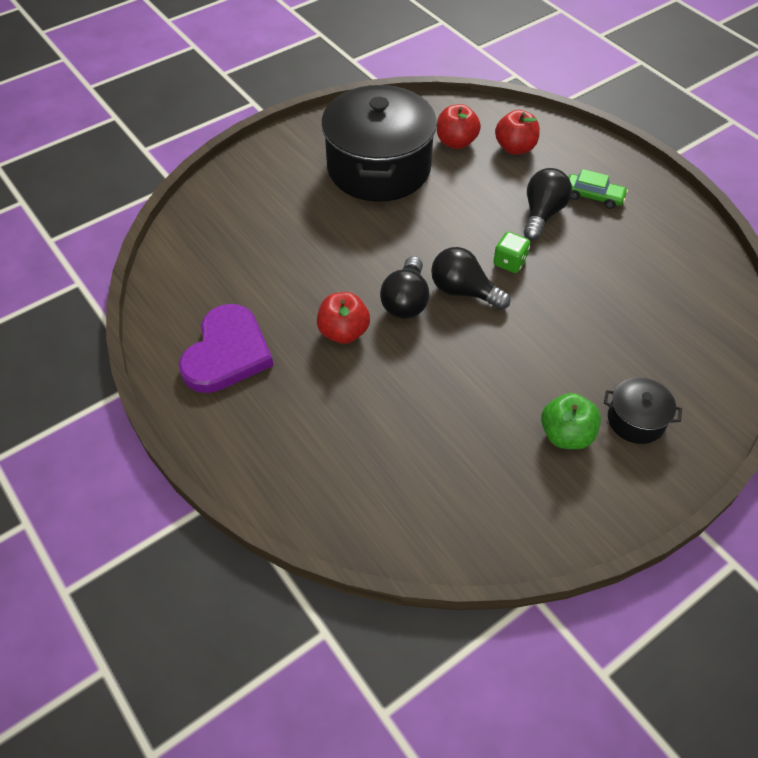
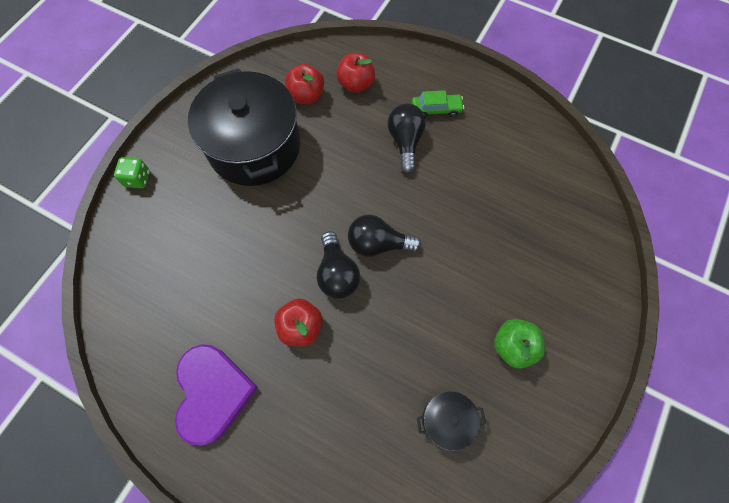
camera: 25 degrees left, 15 degrees up
green dice [493,232,530,273] -> green dice moved to [114,157,150,188]
black pot [604,377,682,444] -> black pot moved to [417,391,486,451]

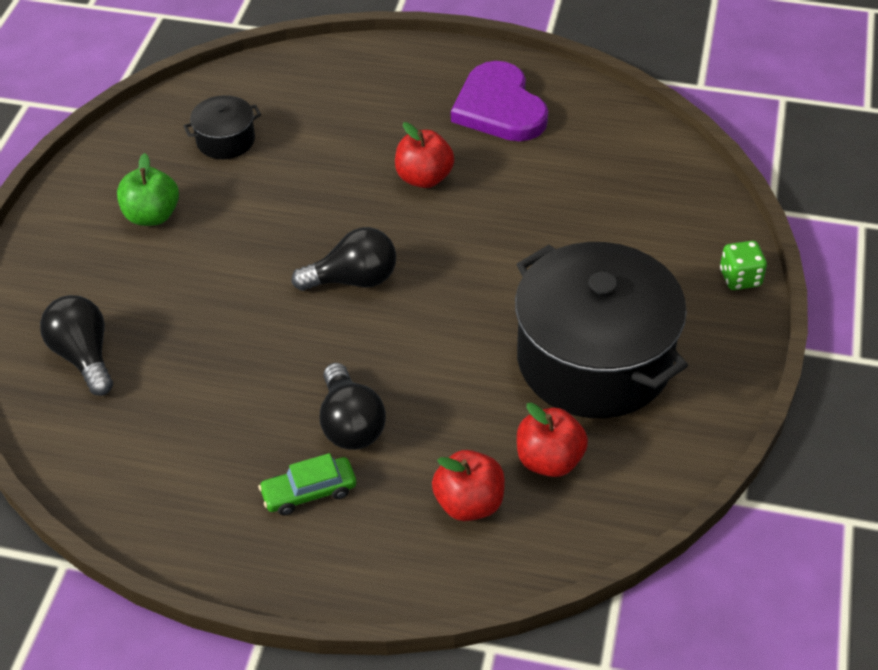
camera: 165 degrees right, 20 degrees down
black light bulb [317,231,360,299] -> black light bulb moved to [40,295,113,396]

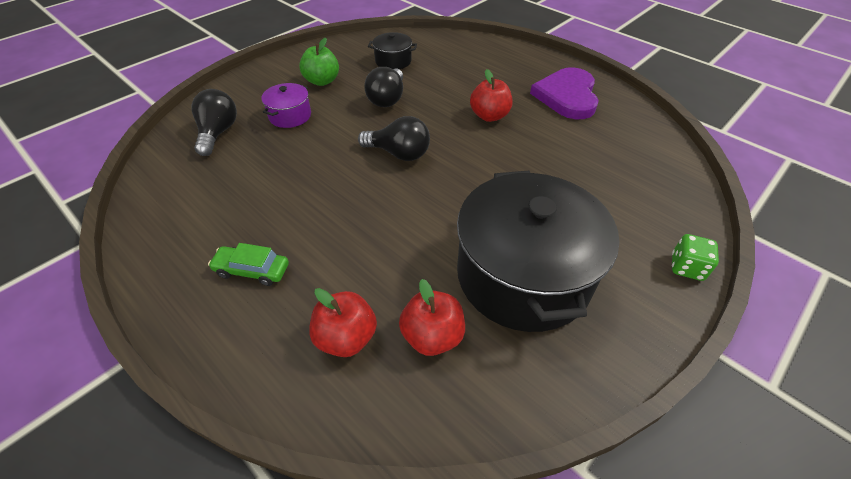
camera: 30 degrees right, 0 degrees up
black light bulb [320,363,386,450] -> black light bulb moved to [364,67,403,107]
none -> purple pot [261,83,311,128]

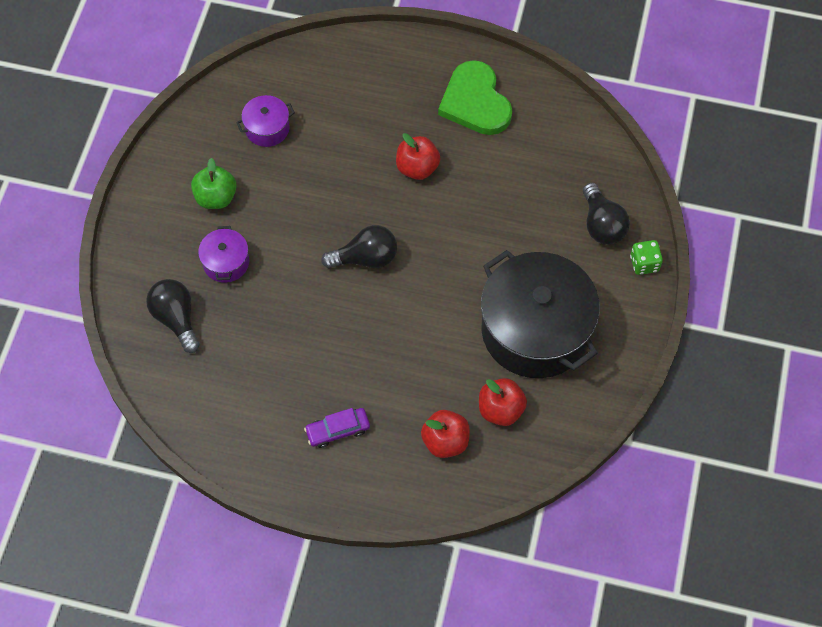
camera: 30 degrees left, 15 degrees up
green car [208,243,289,286] -> purple car [304,408,370,448]
black light bulb [364,67,403,107] -> black light bulb moved to [583,183,630,245]
black pot [368,32,417,69] -> purple pot [236,95,295,147]
purple heart [530,67,599,119] -> green heart [438,60,512,135]

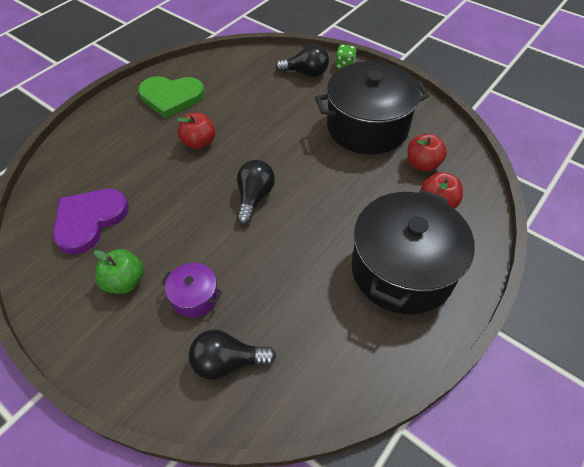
camera: 65 degrees left, 10 degrees down
purple pot [236,95,295,147] -> purple heart [53,189,129,254]
purple car [304,408,370,448] -> black pot [351,189,475,314]

